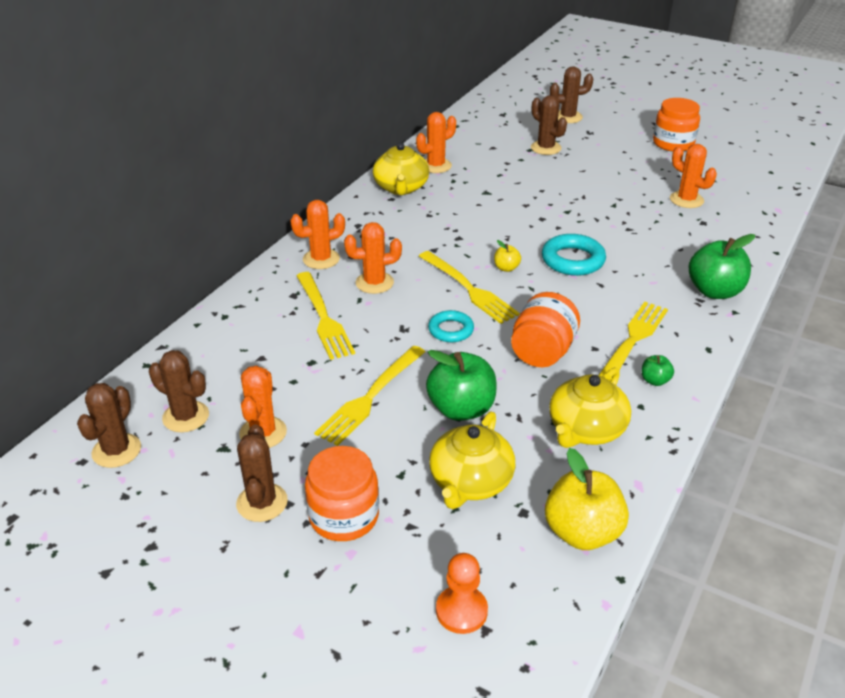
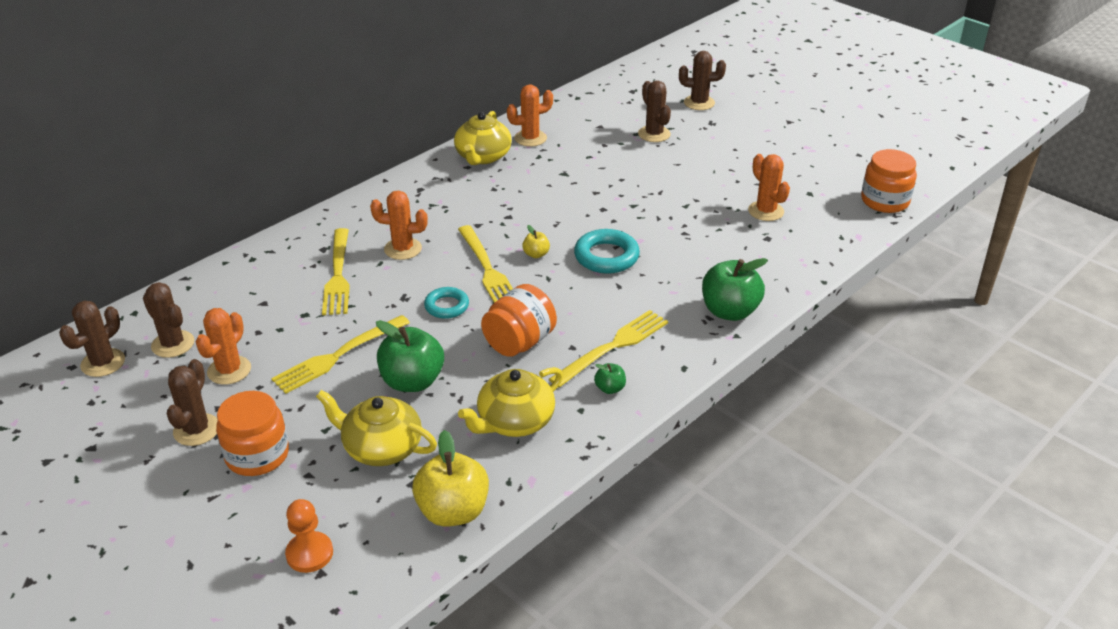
camera: 15 degrees right, 0 degrees up
orange cactus [290,200,345,269] -> none
yellow teapot [429,411,515,509] -> yellow teapot turned 75 degrees clockwise [316,390,437,466]
orange jar [653,98,700,152] -> orange jar moved to [861,149,917,213]

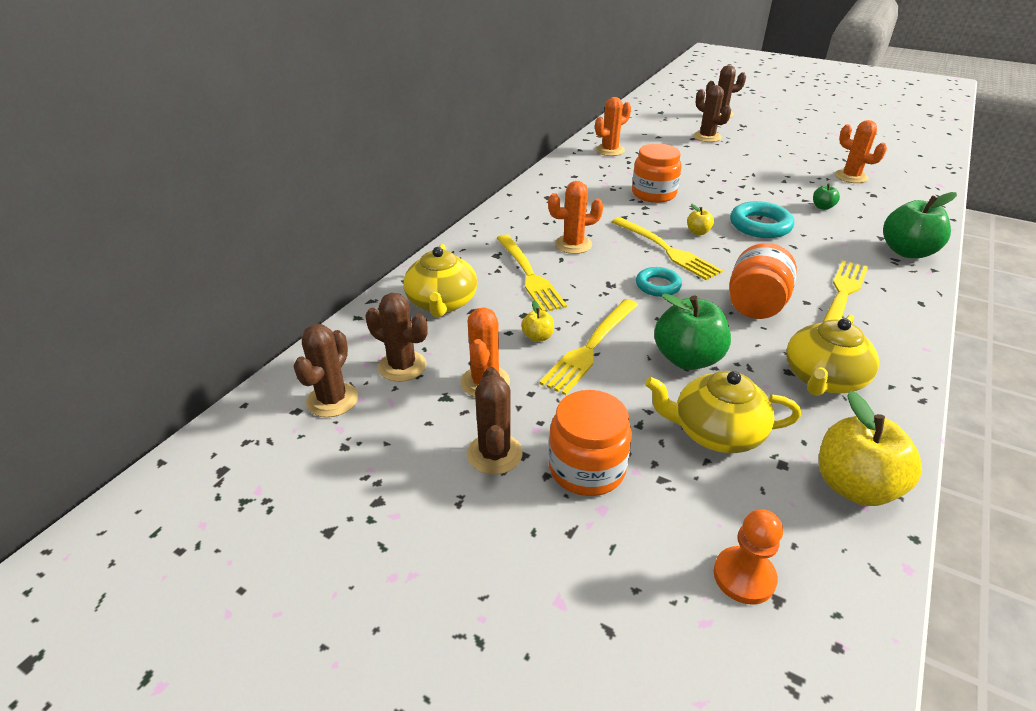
camera: 15 degrees left, 0 degrees up
yellow teapot [454,111,512,165] -> yellow teapot moved to [403,244,477,317]
green apple [594,363,626,394] -> green apple moved to [813,184,840,210]
orange jar [861,149,917,213] -> orange jar moved to [632,144,682,203]
none -> yellow apple [521,300,554,342]

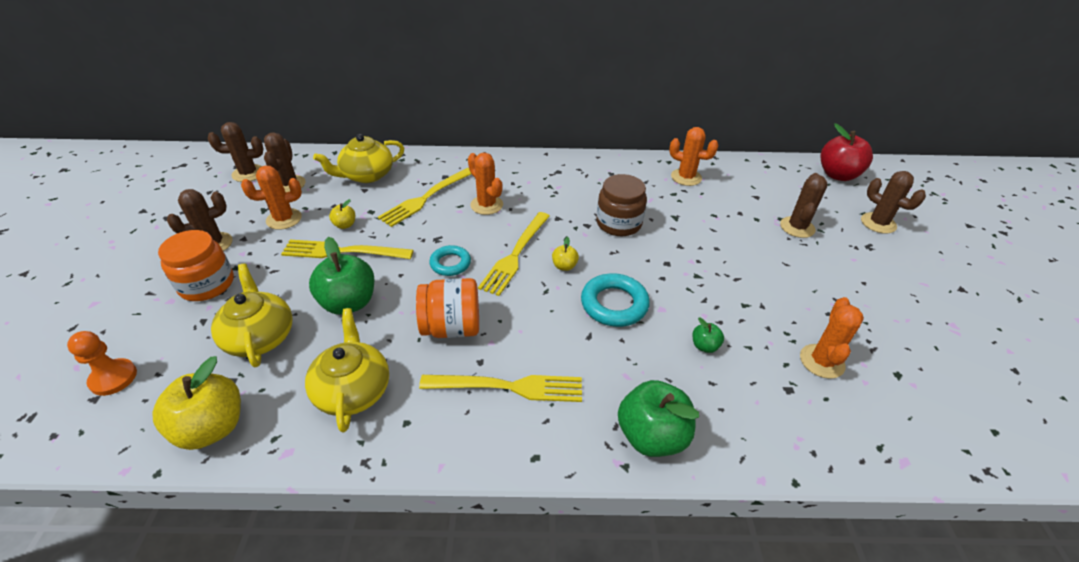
camera: 60 degrees right, 5 degrees up
orange jar [632,144,682,203] -> brown jar [597,174,647,236]
yellow teapot [786,314,879,396] -> yellow teapot turned 75 degrees clockwise [305,308,389,433]
none -> red apple [821,123,873,181]

